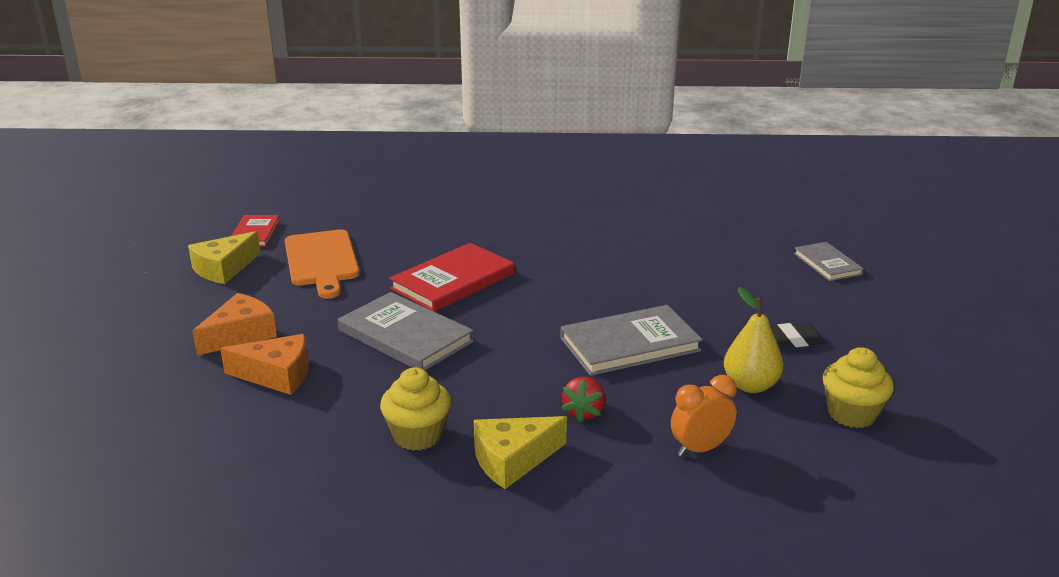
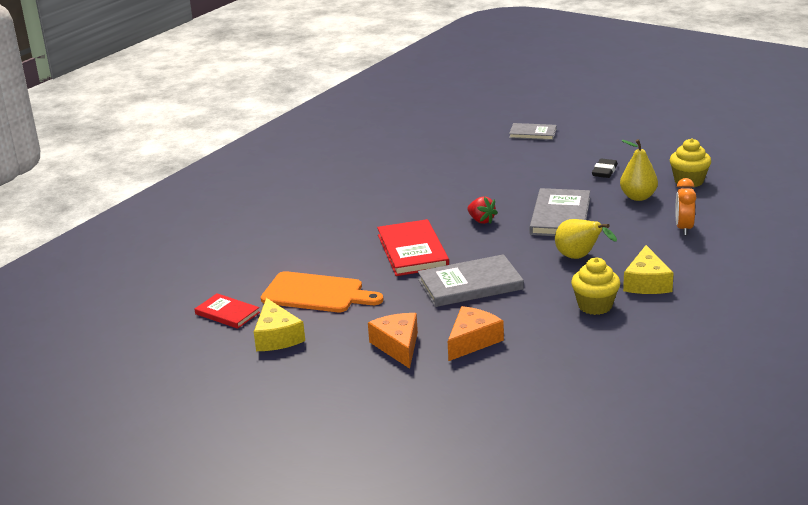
camera: 55 degrees left, 0 degrees up
red strawberry [561,377,605,423] -> red strawberry moved to [467,196,498,224]
none -> yellow pear [555,219,617,259]

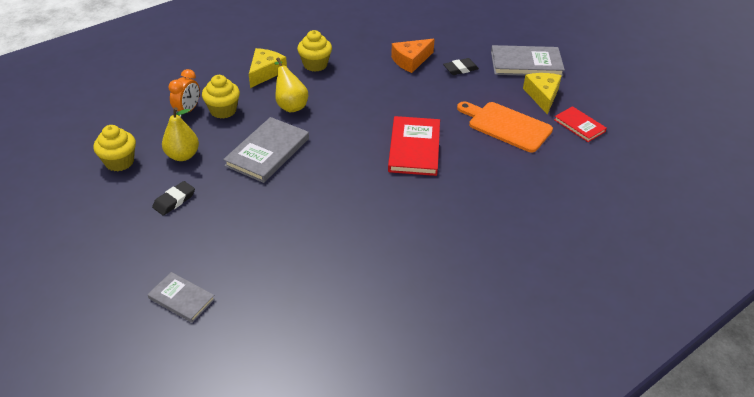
camera: 165 degrees left, 15 degrees up
orange cheese [368,313,418,369] -> black eraser [443,58,479,75]
grey book [418,254,524,307] -> grey book moved to [491,45,565,77]
red strawberry [467,196,498,224] -> none
none -> yellow cupcake [202,75,240,119]

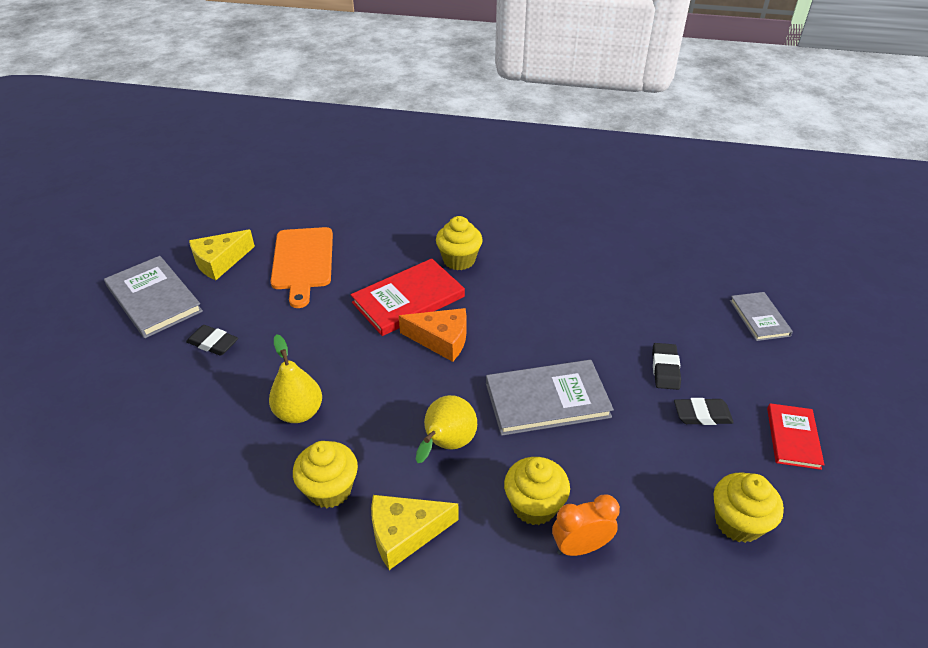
camera: 130 degrees left, 0 degrees up
yellow pear [162,107,199,161] -> yellow pear moved to [269,334,322,423]
orange cheese [391,39,435,73] -> orange cheese moved to [399,308,466,362]
red book [554,106,607,142] -> red book moved to [767,403,825,470]
none -> yellow cupcake [436,216,483,270]
none -> black eraser [652,343,681,390]

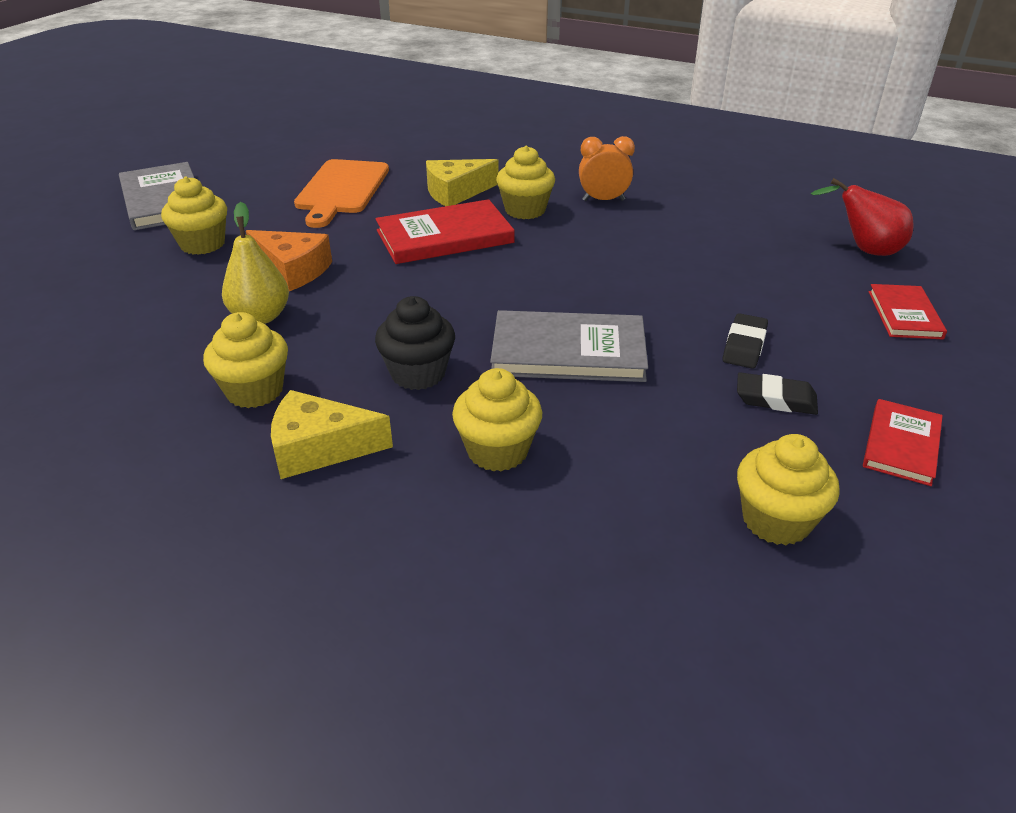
camera: 15 degrees right, 5 degrees down
black eraser [186,325,238,356] -> yellow cupcake [161,176,227,255]
yellow cheese [189,230,255,280] -> yellow cheese moved to [426,159,499,206]
orange cheese [399,308,466,362] -> orange cheese moved to [246,230,332,291]
yellow pear [416,395,477,463] -> black cupcake [375,296,455,390]
orange clock [552,494,620,556] -> orange clock moved to [579,136,635,201]
grey book [730,292,793,341] -> red book [869,284,947,339]
none -> red pear [811,178,914,256]

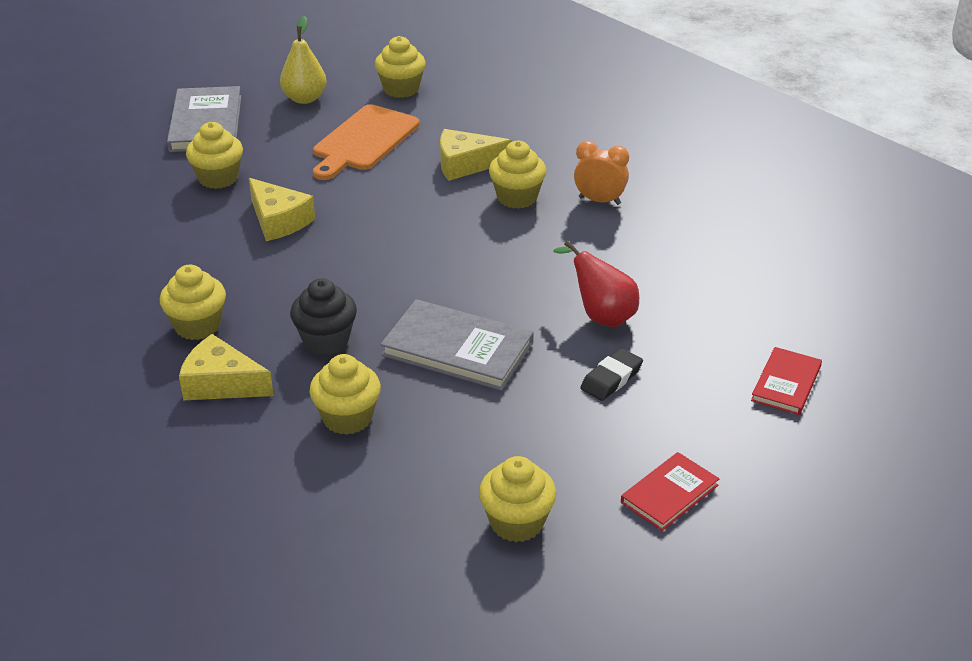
camera: 20 degrees right, 0 degrees up
yellow pear [222,202,289,324] -> yellow pear moved to [280,16,326,104]
orange cheese [246,230,332,291] -> yellow cheese [249,178,315,241]
red book [375,199,515,264] -> none
black eraser [737,372,818,415] -> none
red pear [811,178,914,256] -> red pear moved to [553,240,639,327]
none -> yellow cupcake [375,36,426,98]

